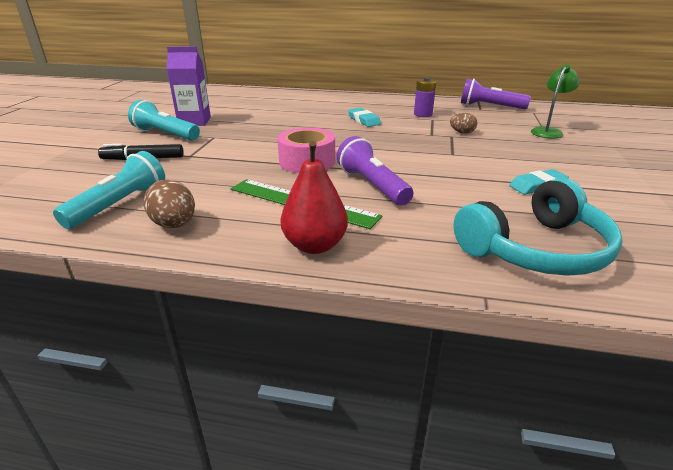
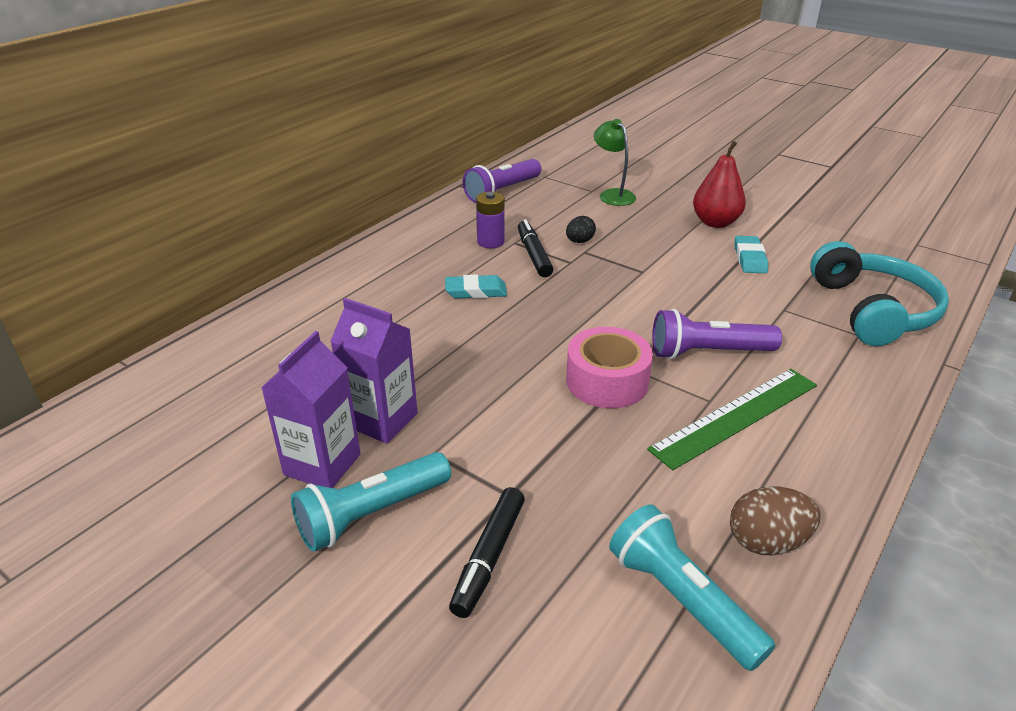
camera: 65 degrees left, 5 degrees up
red pear [281,141,348,254] -> red pear moved to [693,141,746,228]
brown egg [450,113,477,134] -> black egg [566,216,596,243]
none -> purple carton [330,298,418,444]
none -> black marker [518,219,553,277]

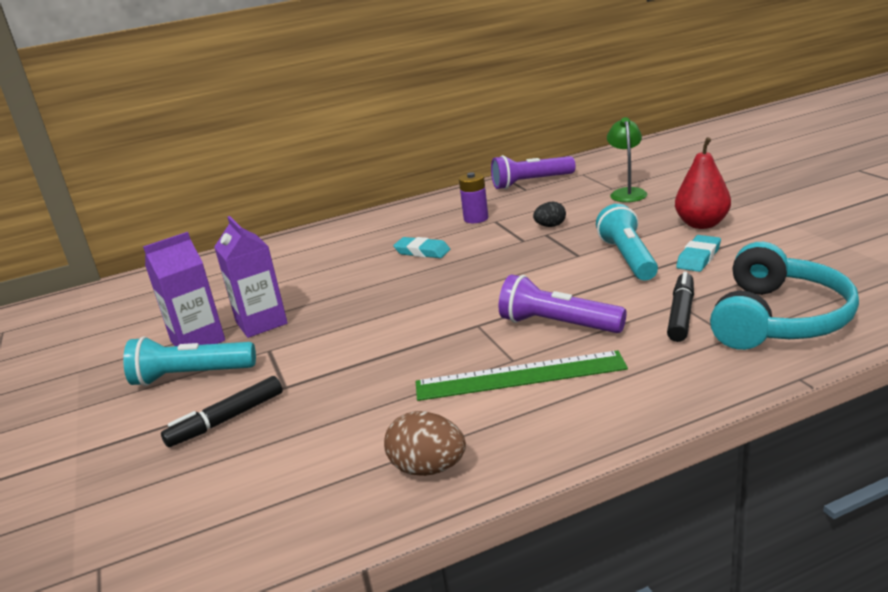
camera: 35 degrees right, 10 degrees down
black marker [518,219,553,277] -> black marker moved to [667,271,694,342]
pink tape [566,327,653,408] -> none
turquoise flashlight [609,504,775,671] -> turquoise flashlight moved to [596,204,658,280]

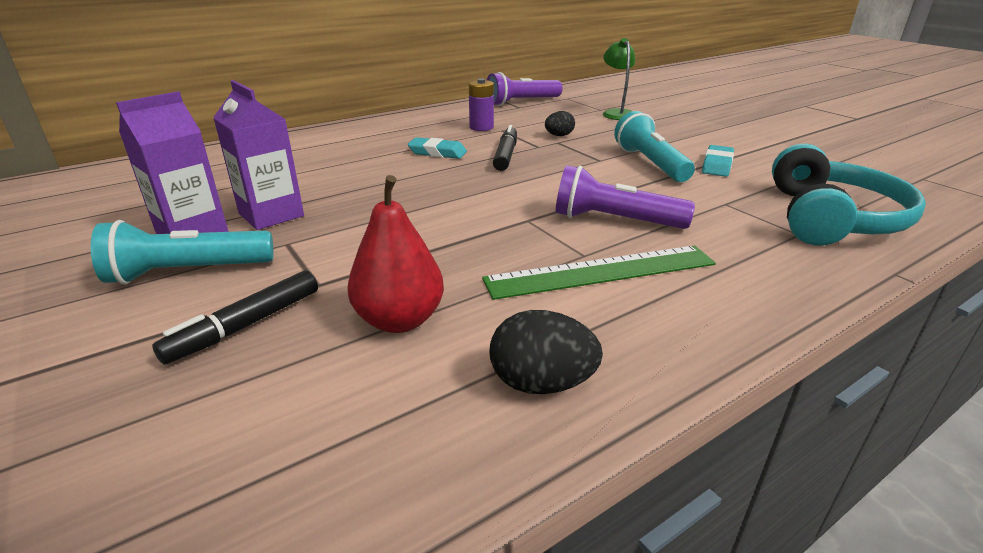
camera: 15 degrees left, 5 degrees up
brown egg [384,411,466,476] -> black egg [490,310,603,394]
black marker [667,271,694,342] -> black marker moved to [493,125,517,171]
red pear [675,137,731,229] -> red pear moved to [347,175,444,333]

